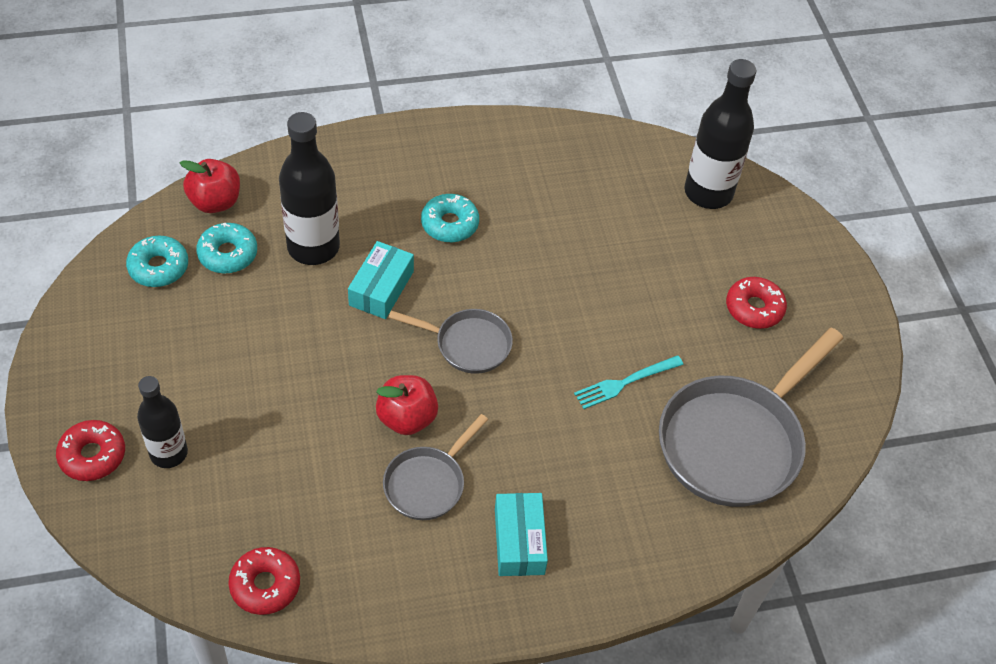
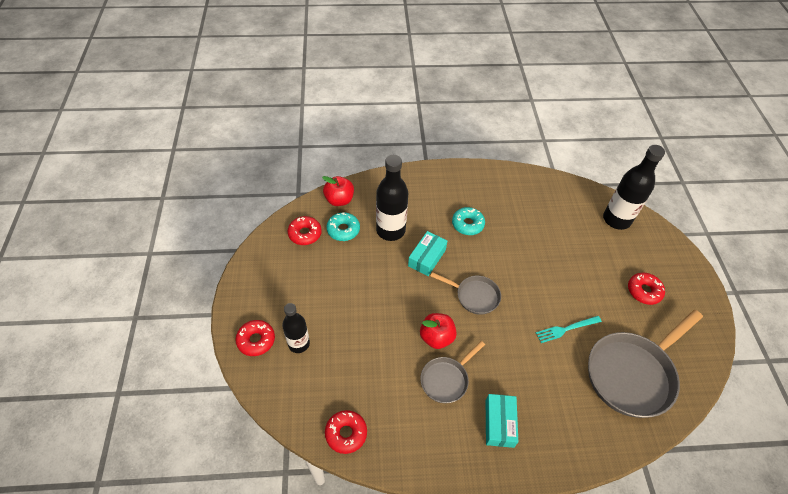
camera: 10 degrees right, 0 degrees up
turquoise donut [126,235,188,287] -> red donut [287,216,322,245]

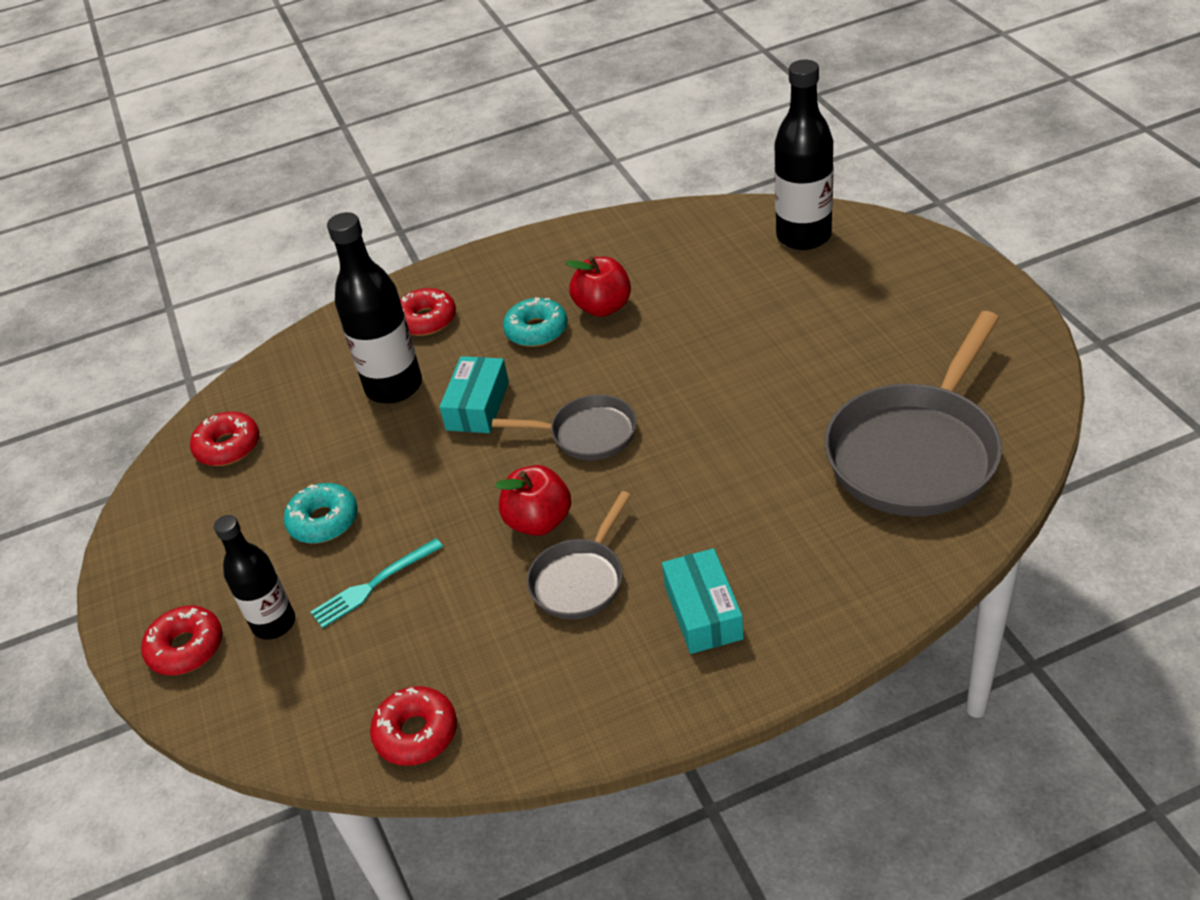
camera: 10 degrees left, 10 degrees down
red apple [322,176,354,206] -> red apple moved to [566,256,631,317]
turquoise donut [326,212,360,241] -> turquoise donut moved to [284,483,358,544]
turquoise fork [536,316,602,343] -> turquoise fork moved to [311,538,443,628]
red donut [628,273,665,305] -> red donut moved to [400,288,456,336]

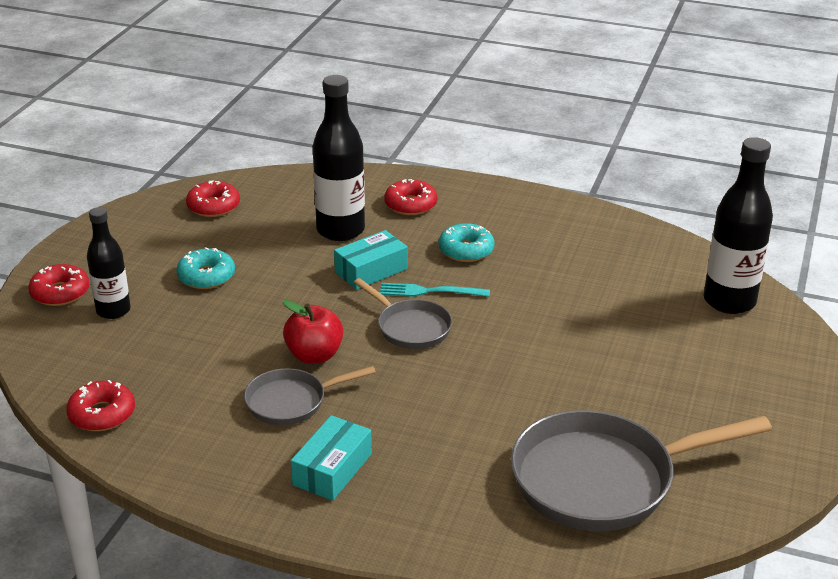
camera: 35 degrees right, 10 degrees down
turquoise fork [311,538,443,628] -> turquoise fork moved to [380,283,490,297]
red apple [566,256,631,317] -> none

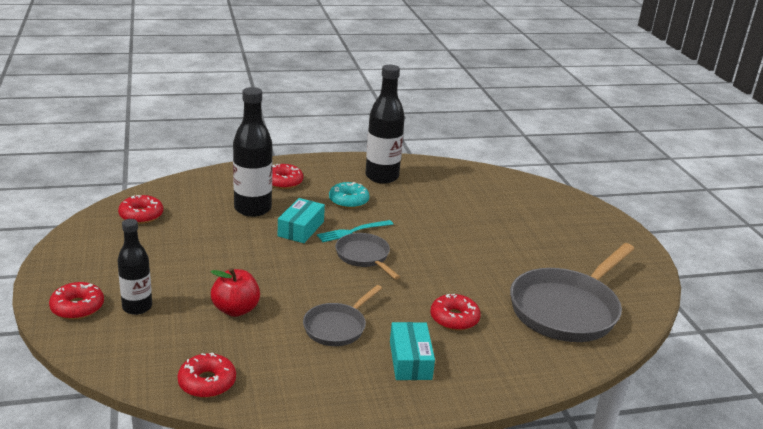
camera: 35 degrees left, 5 degrees down
turquoise donut [176,247,235,289] -> none
red apple [282,300,343,364] -> red apple moved to [211,268,260,317]
grey pan [354,278,452,349] -> grey pan turned 135 degrees counterclockwise [335,233,400,280]
black bottle [704,137,773,314] -> black bottle moved to [365,65,405,184]
none -> red donut [430,294,481,331]

